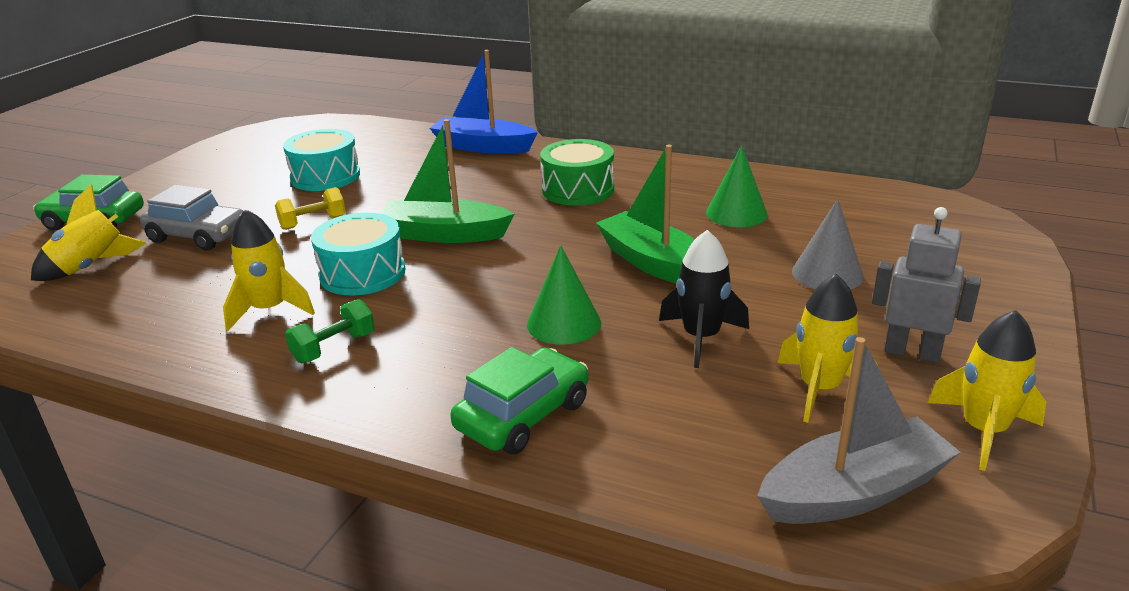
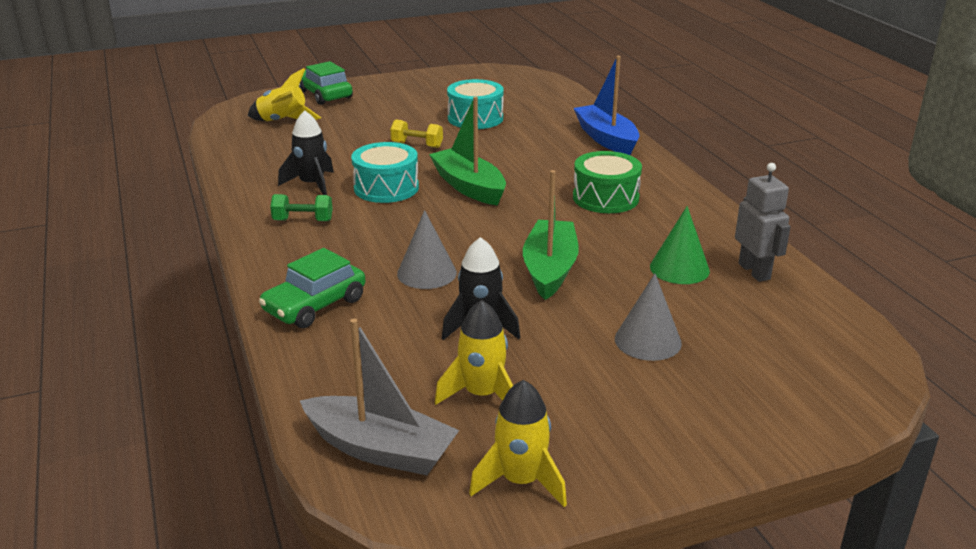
camera: 45 degrees right, 0 degrees up
grey car [140,185,244,251] -> none
yellow rocket [223,209,315,331] -> black rocket [278,111,334,195]
green car [450,347,588,455] -> green car turned 135 degrees clockwise [259,248,365,328]
green cone [527,245,601,345] -> grey cone [397,210,457,289]
grey robot [872,207,981,363] -> grey robot moved to [735,163,791,282]

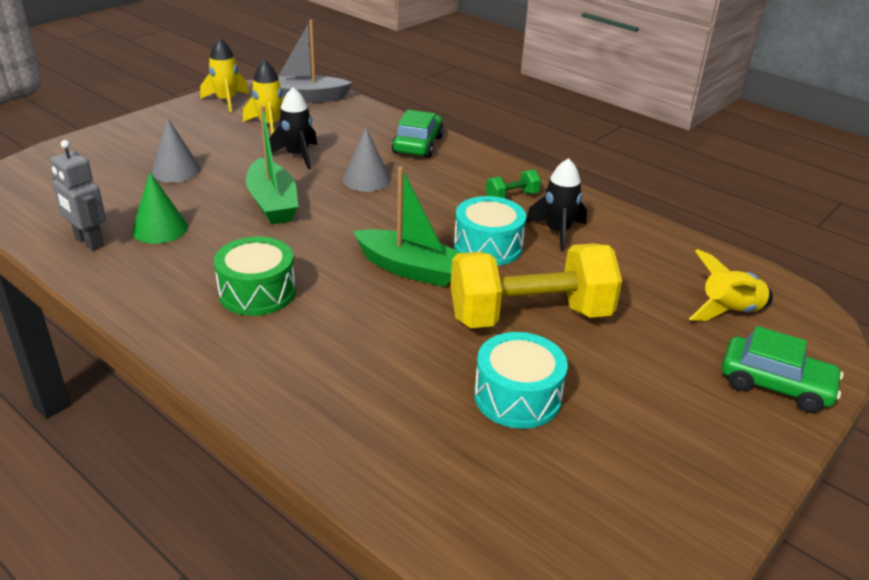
camera: 150 degrees right, 5 degrees up
yellow dumbbell [390,119,443,148] -> yellow dumbbell [450,243,622,328], size x2.42
blue boat [574,56,640,155] -> none

